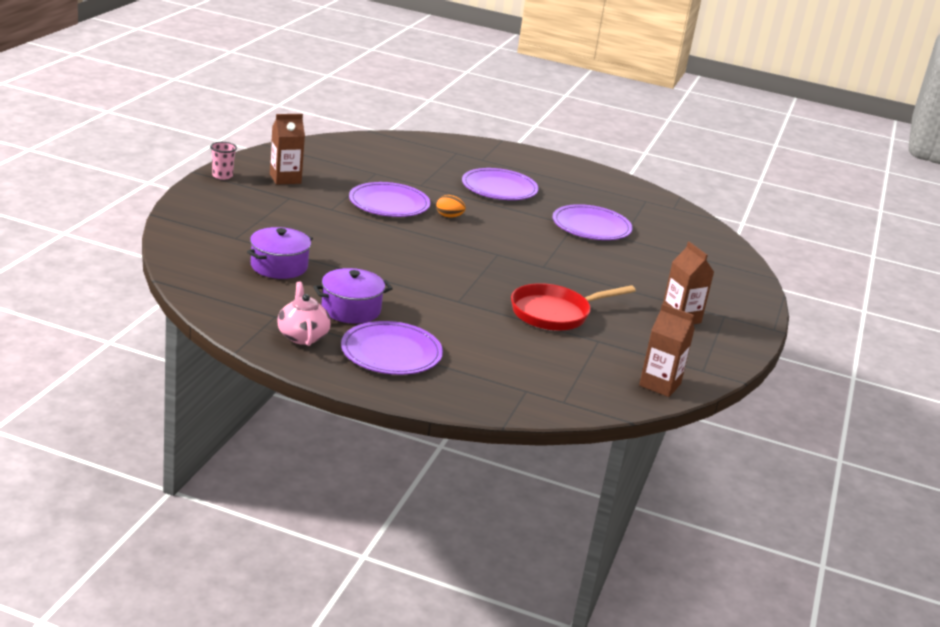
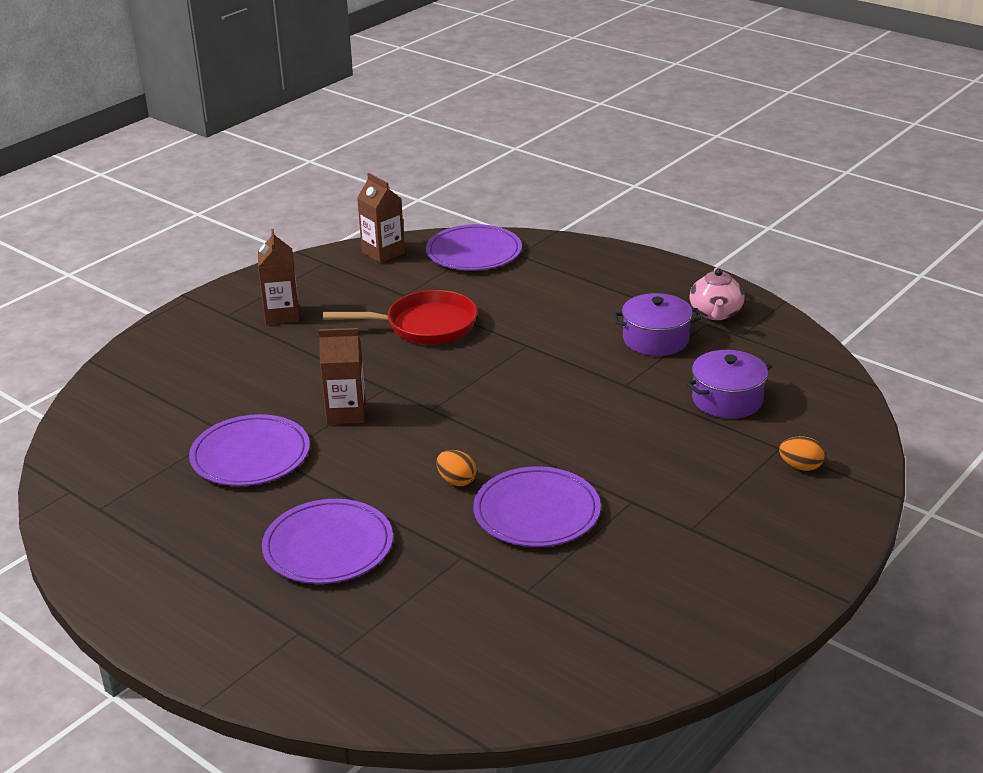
camera: 155 degrees left, 5 degrees up
pink cup [210,142,237,180] -> none
brown carton [270,114,305,185] -> brown carton moved to [319,328,366,424]
purple plate [341,321,443,375] -> purple plate moved to [426,224,522,271]
none -> orange egg [779,436,825,471]

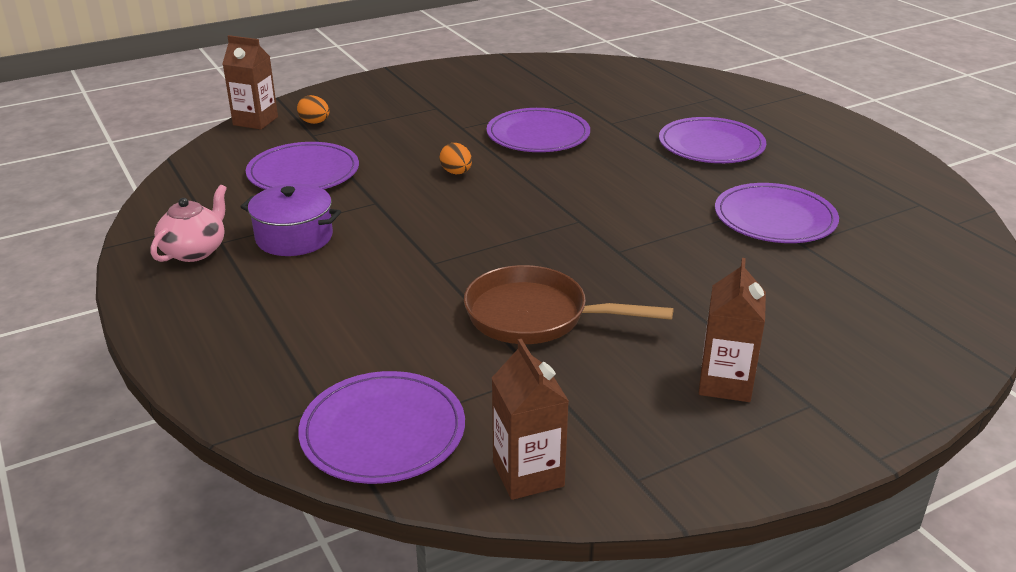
camera: 160 degrees left, 0 degrees up
brown carton [319,328,366,424] -> brown carton moved to [223,35,278,130]
red pan [323,290,478,345] -> brown pan [464,265,674,344]
orange egg [436,450,477,486] -> orange egg moved to [439,143,472,174]
purple pot [686,350,772,419] -> purple plate [246,142,359,190]

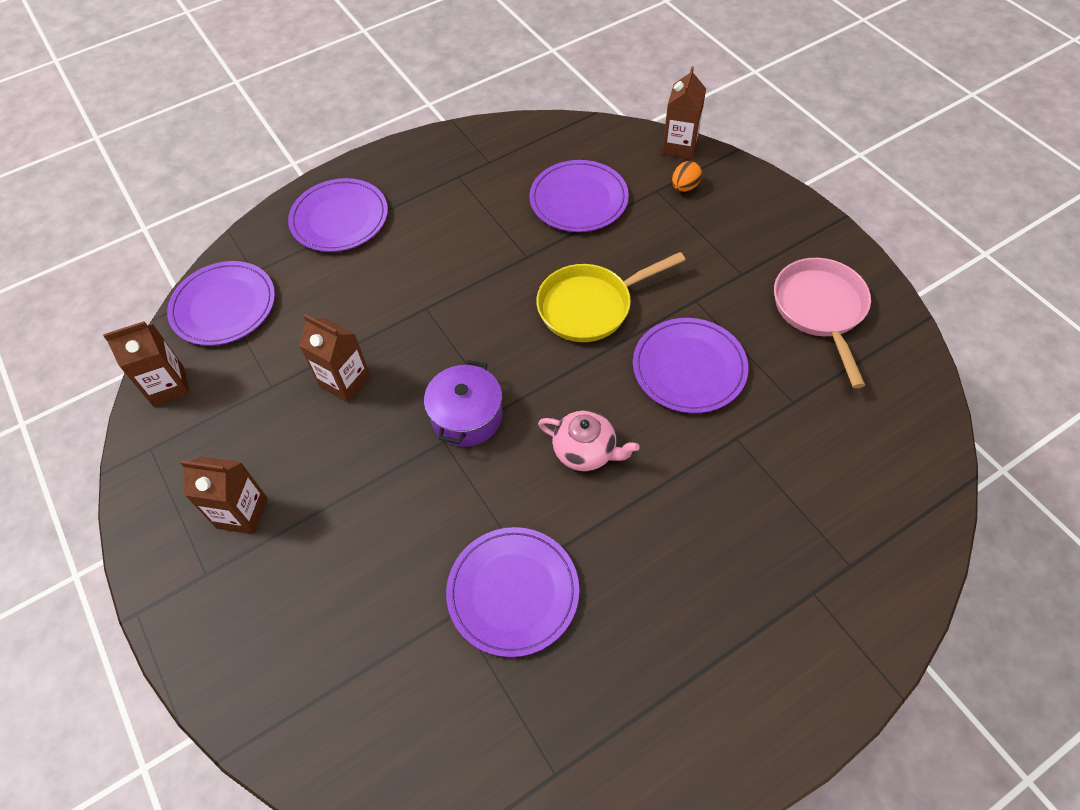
camera: 90 degrees right, 25 degrees up
pink teapot [151,185,227,262] -> pink teapot moved to [538,411,639,471]
purple pot [240,184,341,256] -> purple pot moved to [424,360,503,447]
orange egg [439,143,472,174] -> yellow pan [536,252,685,342]
brown pan [464,265,674,344] -> brown carton [299,314,370,402]
purple plate [659,117,766,163] -> purple plate moved to [288,178,388,252]
none -> pink pan [774,258,871,388]

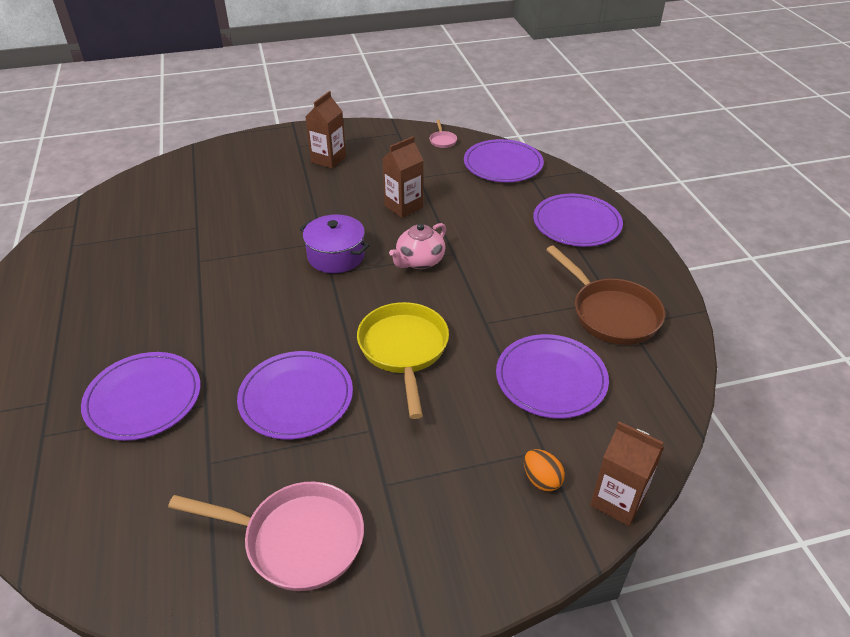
camera: 105 degrees right, 15 degrees down
brown carton [103,321,190,406] -> pink pan [430,120,457,148]
purple plate [446,527,579,657] -> purple plate moved to [81,352,201,441]
pink teapot [538,411,639,471] -> pink teapot moved to [389,223,446,269]
none -> brown pan [546,245,665,345]

